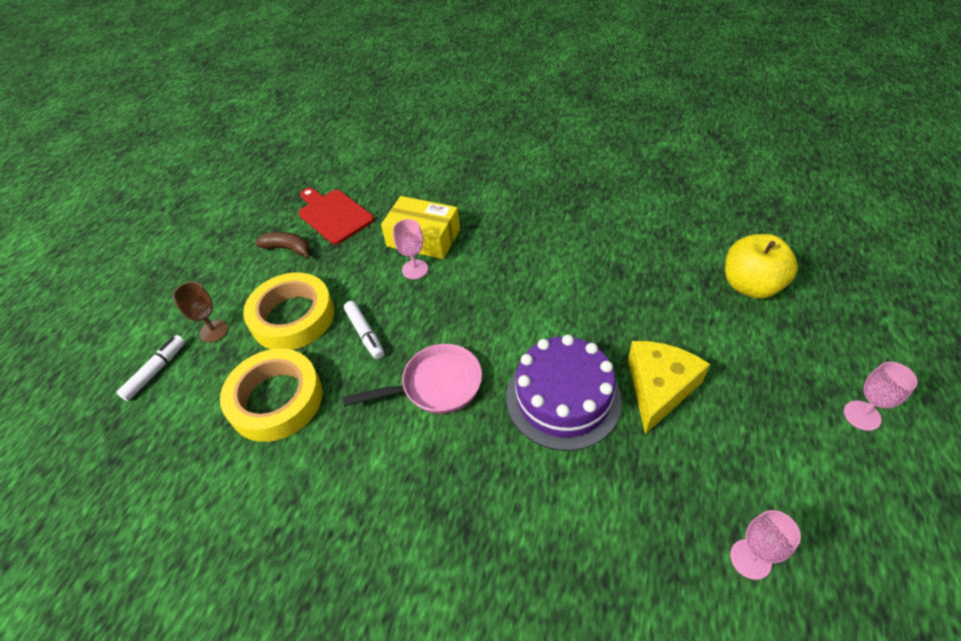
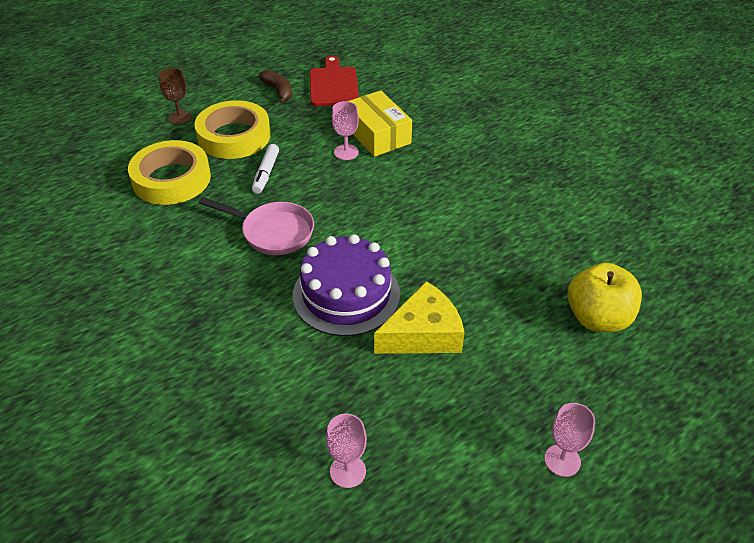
camera: 35 degrees right, 5 degrees down
white marker [116,335,185,401] -> none

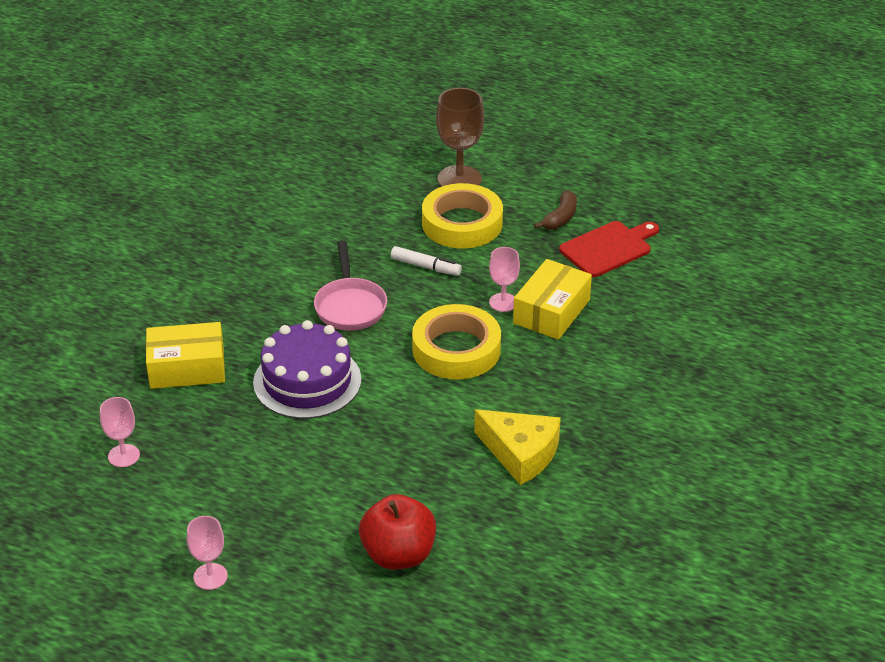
camera: 60 degrees right, 5 degrees down
yellow tape [128,140,211,205] -> yellow tape moved to [412,304,501,380]
brown goblet [159,68,192,125] -> brown goblet [436,88,484,187], size x1.71
white marker [252,144,279,194] -> white marker turned 135 degrees counterclockwise [391,246,462,276]
yellow cheese [374,281,464,354] -> yellow cheese moved to [474,409,561,485]
yellow apple [567,262,642,332] -> red apple [359,494,436,569]
none -> yellow box [146,322,225,389]

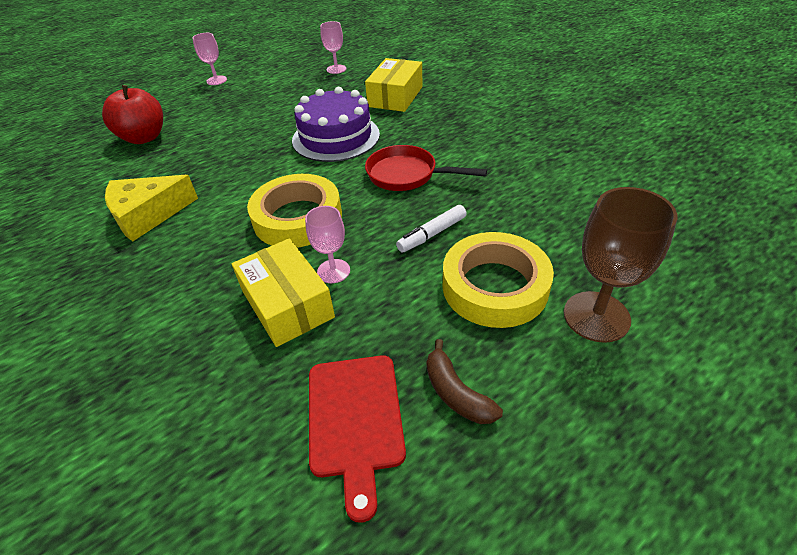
camera: 120 degrees right, 5 degrees up
pink pan [314,240,387,331] -> red pan [365,145,487,191]

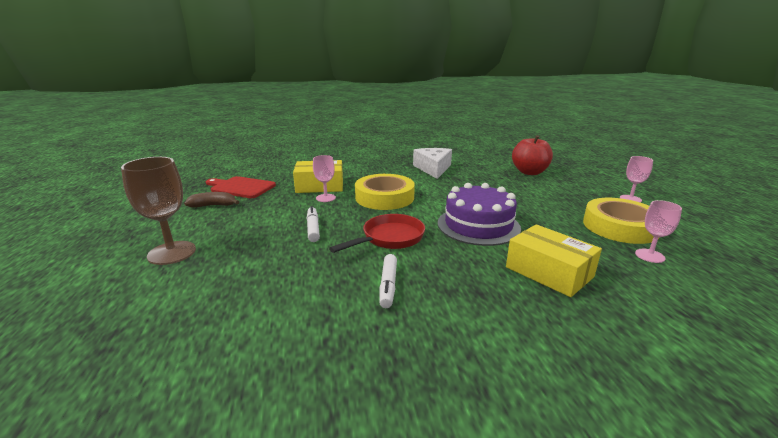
camera: 115 degrees right, 20 degrees down
yellow cheese [105,175,198,242] -> white cheese [413,148,452,179]
yellow tape [443,232,554,328] -> yellow tape moved to [583,198,660,244]
none -> white marker [379,254,397,308]

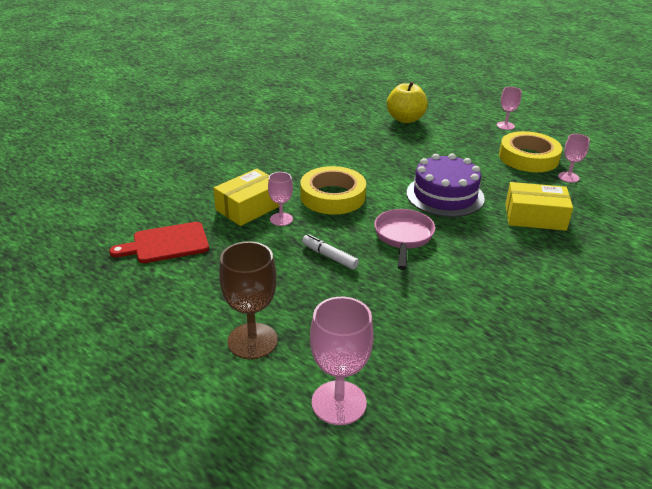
camera: 40 degrees left, 10 degrees up
brown banana [184,192,239,208] -> none
red pan [329,214,425,253] -> pink pan [374,209,435,270]
white marker [379,254,397,308] -> none
white cheese [413,148,452,179] -> none
red apple [512,135,553,175] -> yellow apple [387,82,428,123]
none -> pink goblet [310,297,374,425]

